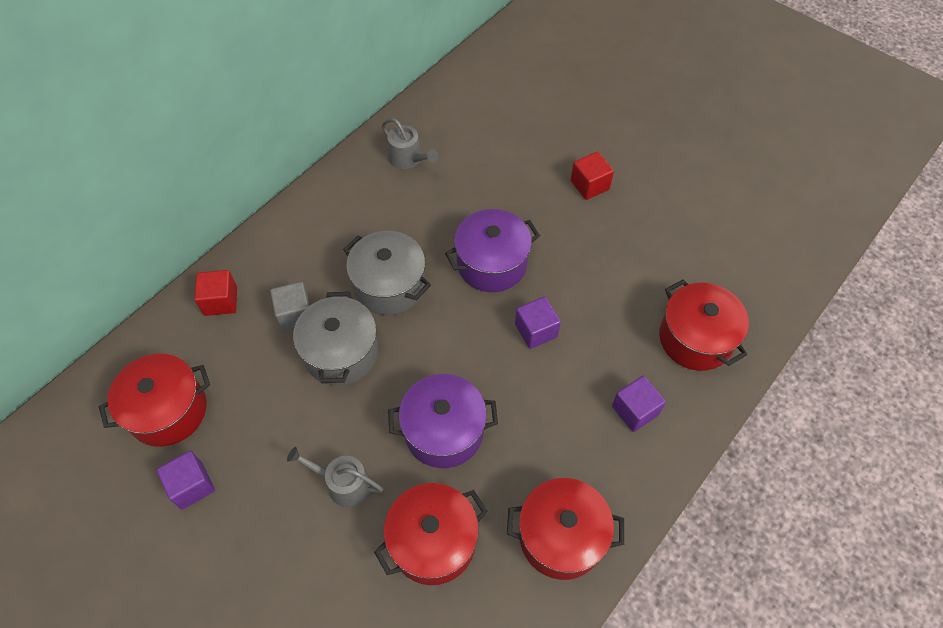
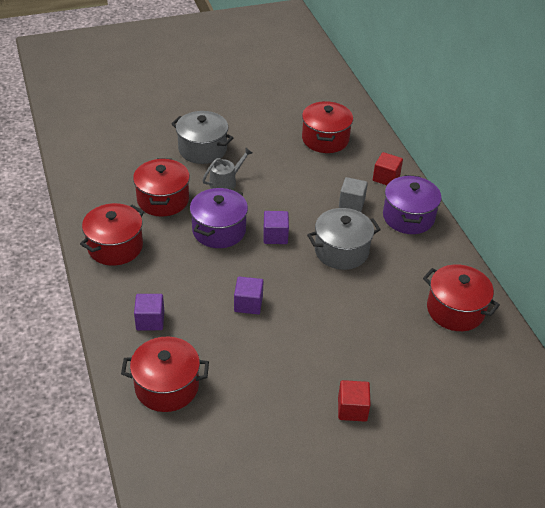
camera: 120 degrees right, 15 degrees down
purple cube [157,451,215,509] -> purple cube moved to [263,211,289,244]
grey pot [293,292,378,386] -> grey pot moved to [171,111,234,164]
grey watering can [382,118,438,169] -> red pot [423,264,500,331]
purple pot [445,209,540,292] -> purple pot moved to [383,175,442,234]

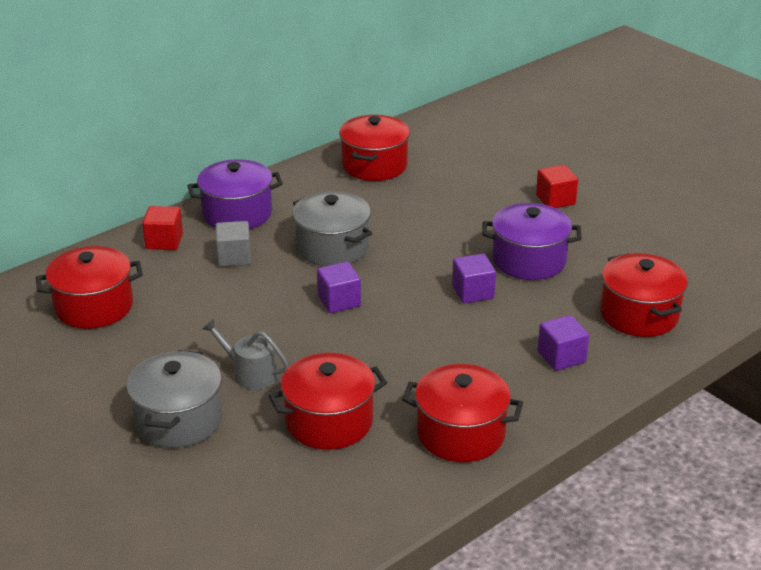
camera: 110 degrees left, 10 degrees down
purple pot [190,188,248,248] -> purple pot moved to [482,203,582,280]

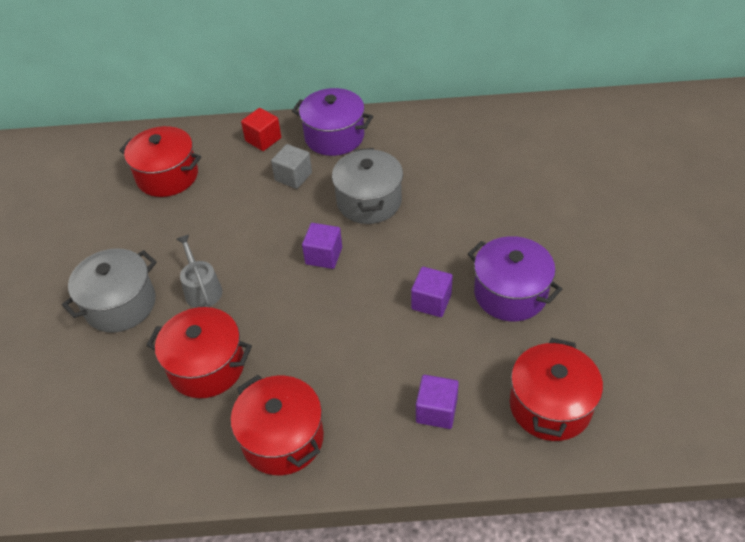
camera: 40 degrees right, 15 degrees up
red pot [339,115,410,181] -> none
red cube [536,165,578,208] -> none

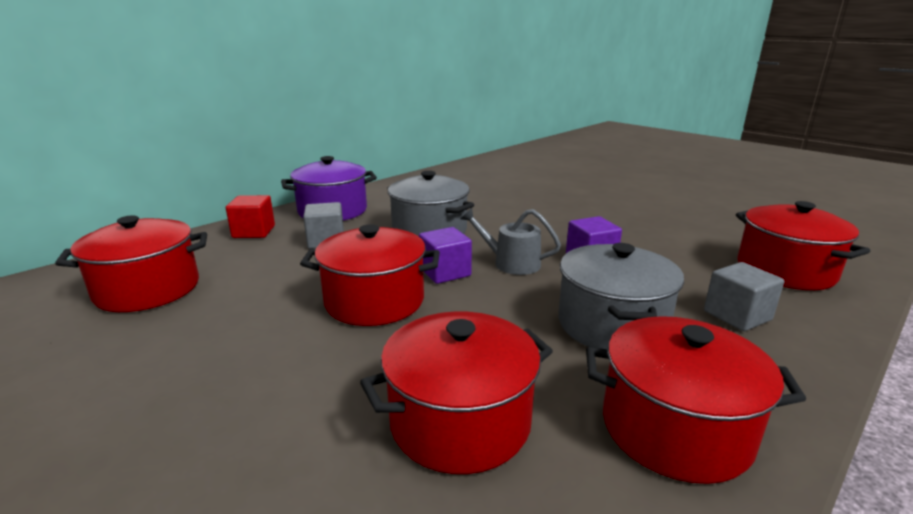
camera: 45 degrees left, 25 degrees down
grey pot [62,248,157,332] -> grey pot moved to [558,243,684,350]
grey watering can [176,235,222,308] -> grey watering can moved to [461,208,561,275]
purple cube [416,375,459,429] -> grey cube [704,262,784,331]
purple pot [468,236,562,321] -> none
none -> red pot [300,224,440,326]

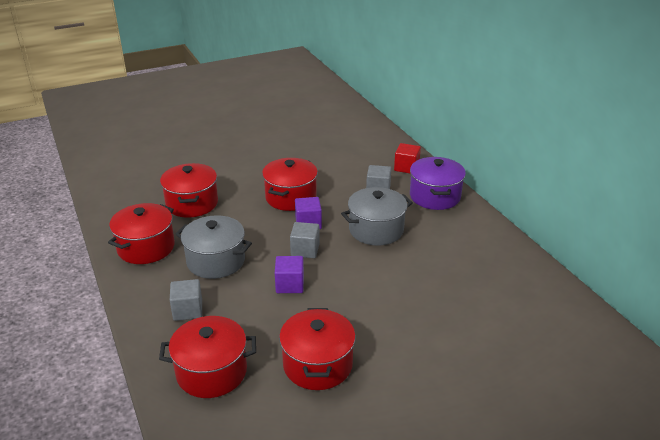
camera: 110 degrees right, 10 degrees up
red pot [55,215,207,312] -> red pot moved to [279,308,356,390]
grey watering can [461,208,561,275] -> grey cube [290,222,320,258]

